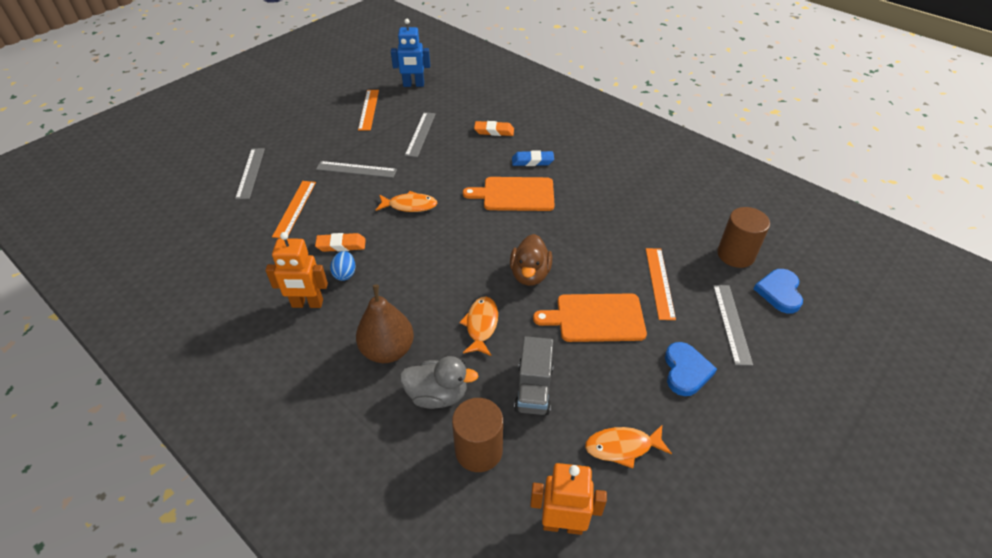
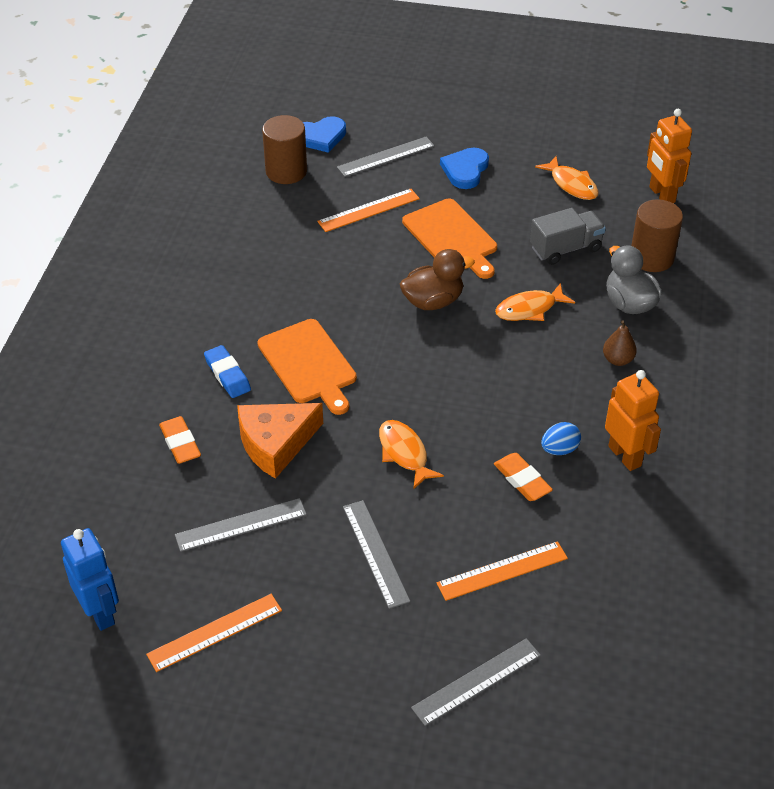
camera: 120 degrees left, 0 degrees up
brown pear [356,284,414,363] -> brown pear [603,321,637,366], size x0.53
blue heart [665,342,717,396] -> blue heart turned 45 degrees counterclockwise [440,148,489,189]
none -> orange cheese [237,403,323,479]

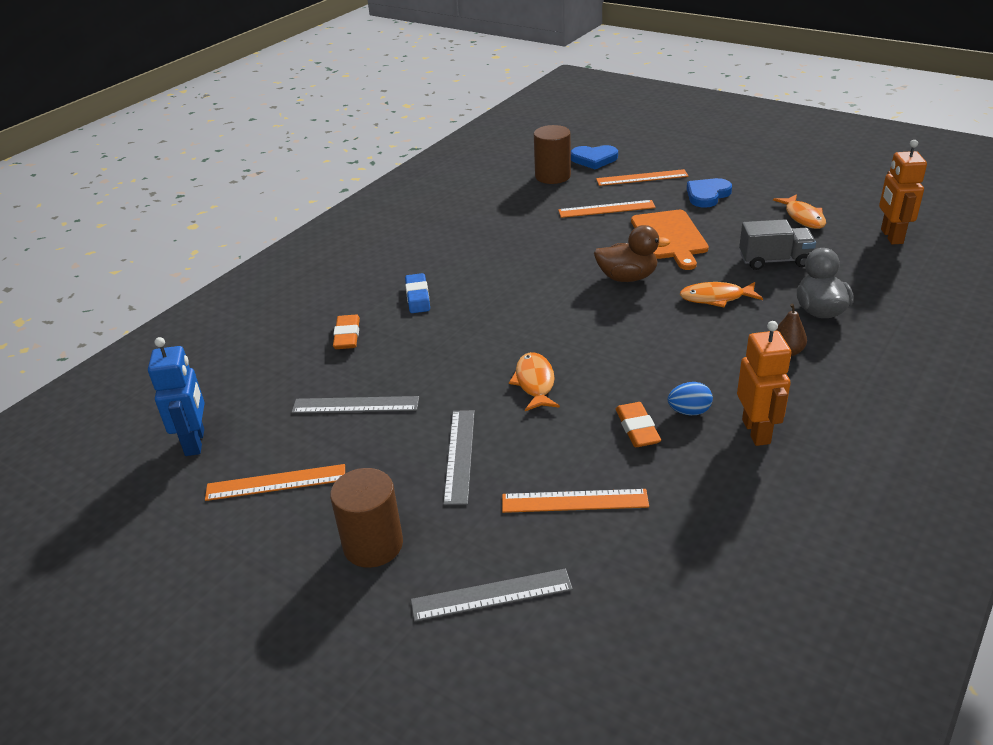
camera: 25 degrees right, 10 degrees down
orange cheese [237,403,323,479] -> none
orange cutting board [257,319,357,415] -> none
grey ruler [337,137,435,177] -> orange ruler [596,169,689,186]
brown cylinder [631,199,683,272] -> brown cylinder moved to [330,468,403,568]

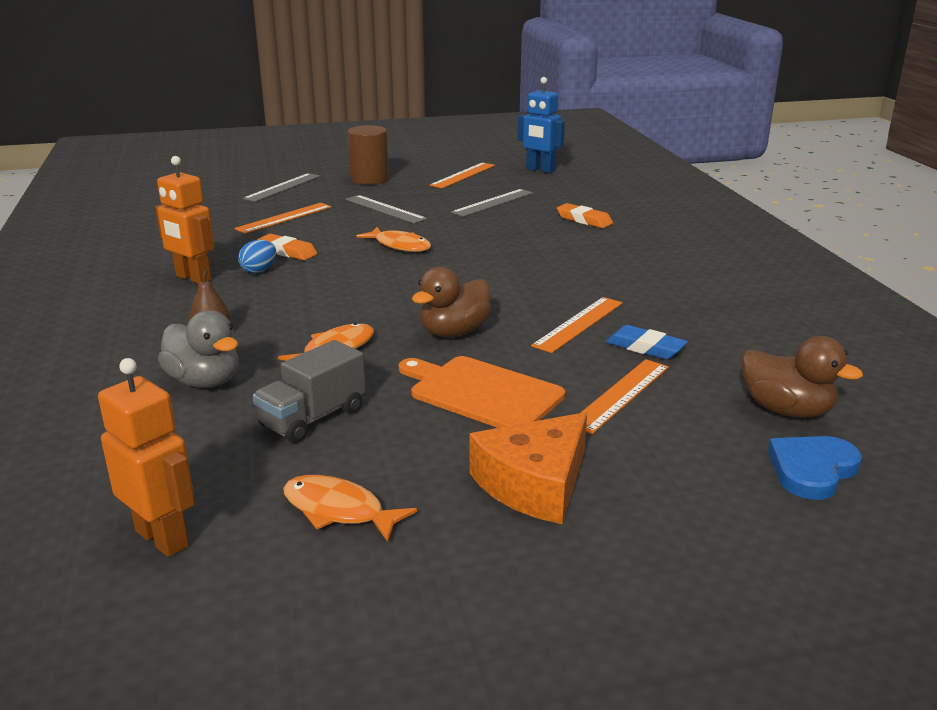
camera: 130 degrees right, 10 degrees down
blue eraser [405,273,430,313] -> blue eraser moved to [606,325,688,359]
brown cylinder [534,125,571,184] -> brown duck [741,336,863,418]
orange ruler [596,169,689,186] -> orange ruler moved to [531,297,623,353]
blue heart [687,178,732,208] -> orange cheese [469,412,587,524]

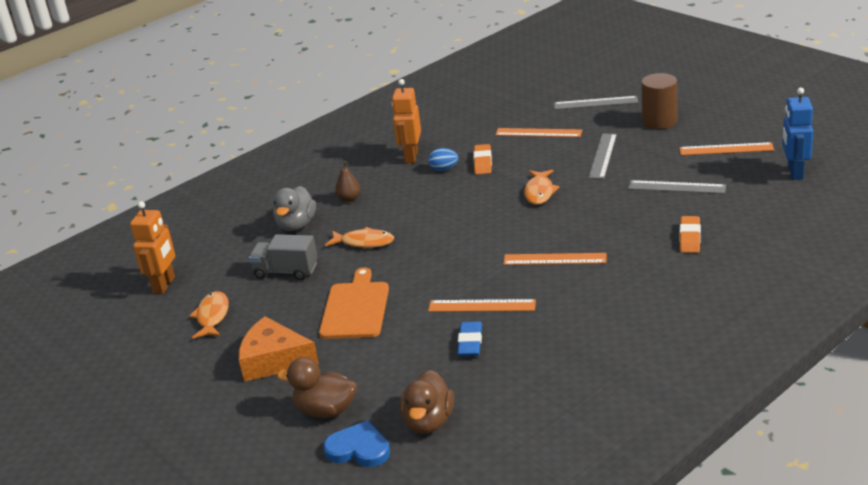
camera: 65 degrees right, 5 degrees up
brown duck [412,267,491,337] -> brown duck moved to [277,357,357,418]
orange ruler [581,359,669,434] -> orange ruler moved to [503,253,607,265]

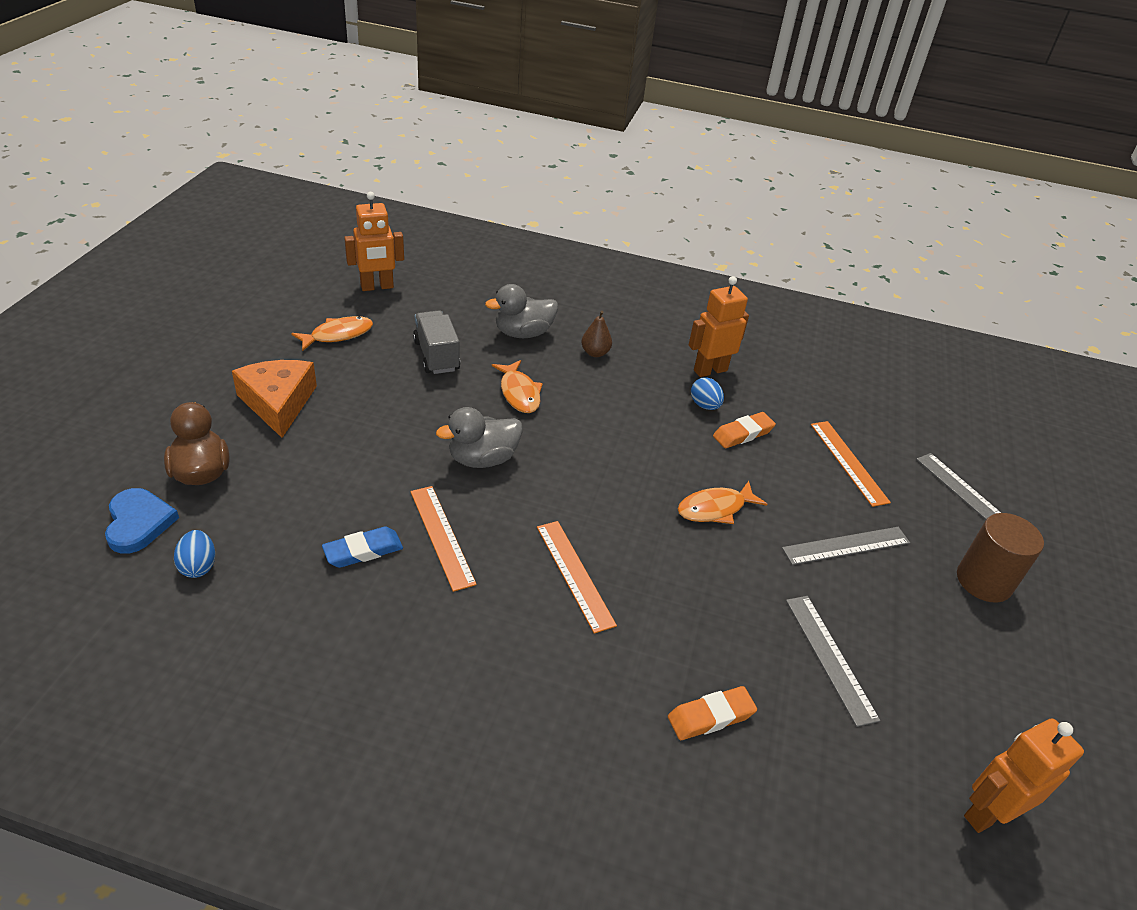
camera: 50 degrees right, 10 degrees up
orange cutting board [319,267,389,339] -> none
brown duck [400,370,454,434] -> blue egg [174,530,215,578]
orange ruler [679,142,774,155] -> none
blue robot [782,87,813,180] -> orange robot [964,719,1084,833]
none -> grey duck [436,407,523,468]

